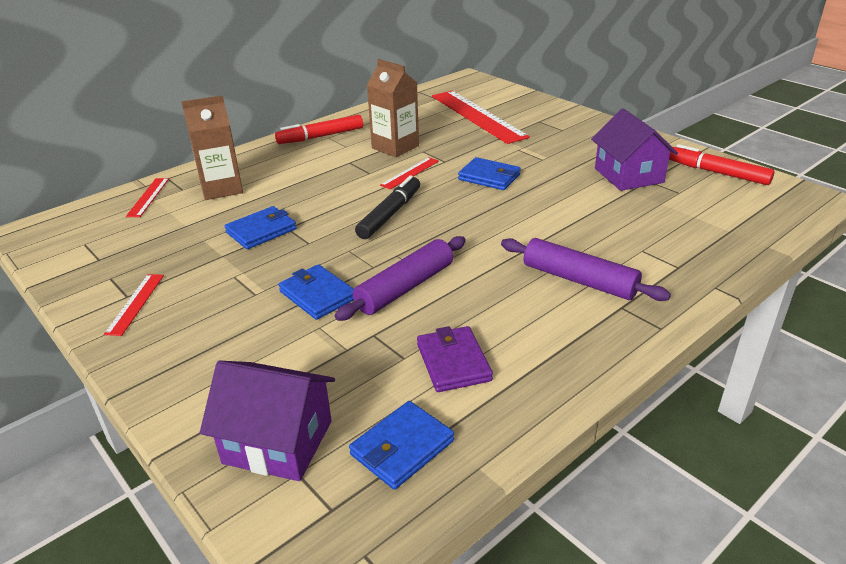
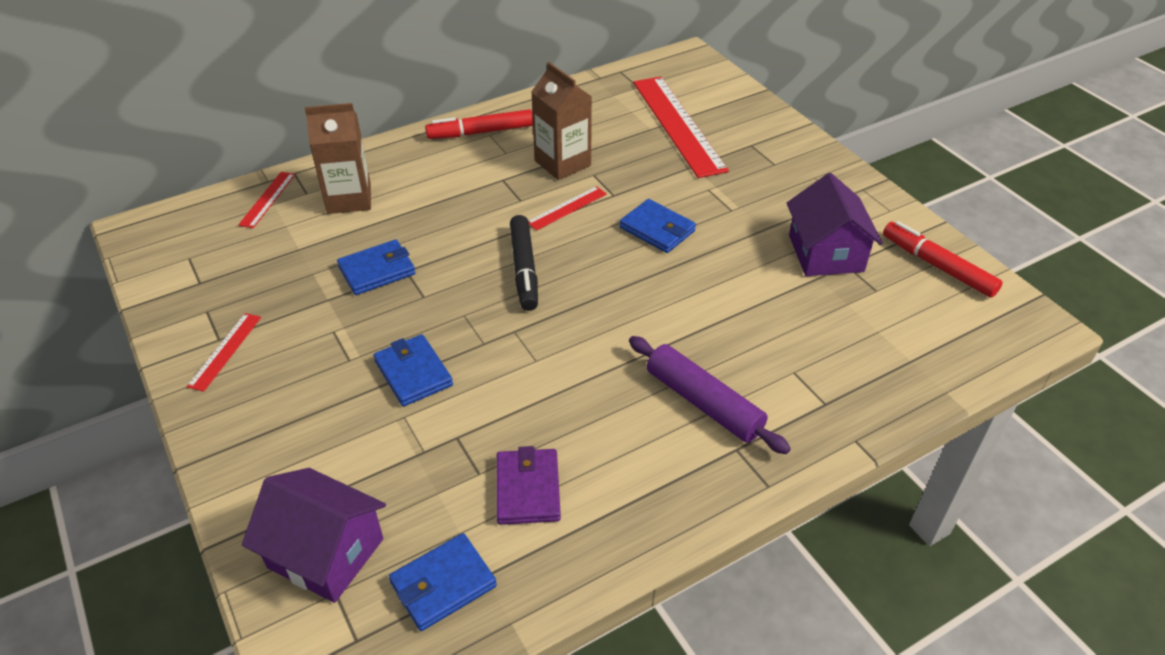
camera: 10 degrees right, 10 degrees up
purple rolling pin [335,236,466,321] -> none
black marker [355,175,420,239] -> black marker turned 135 degrees clockwise [510,215,538,311]

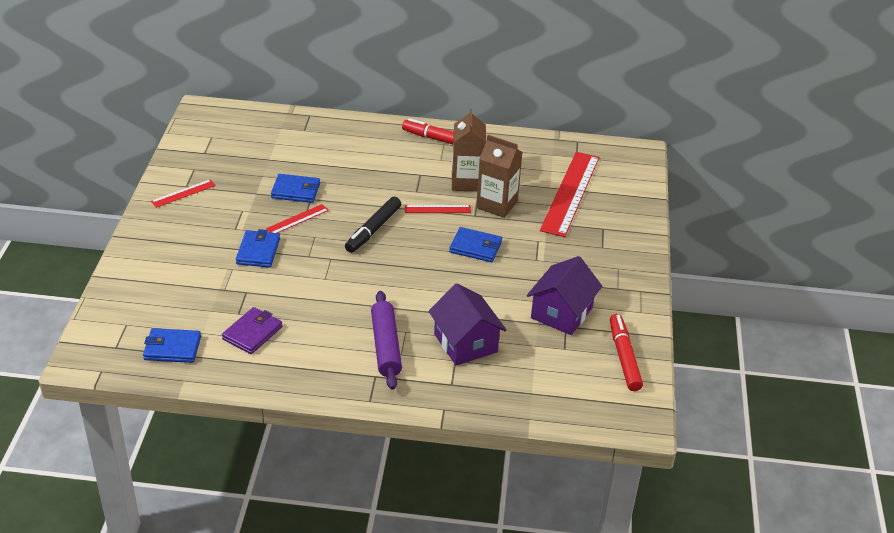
camera: 35 degrees right, 5 degrees down
red ruler [238,172,295,228] -> red ruler moved to [266,204,329,233]
purple house [242,468,386,603] -> purple house moved to [428,283,507,366]
brown carton [305,103,371,214] -> brown carton moved to [476,135,523,218]
blue wallet [620,199,696,253] -> blue wallet turned 60 degrees counterclockwise [449,227,502,262]

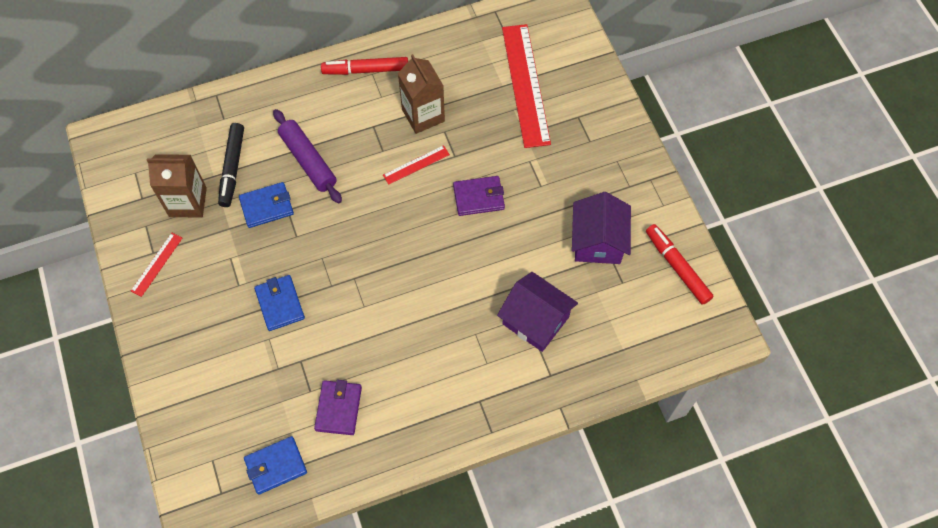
camera: 25 degrees left, 25 degrees up
red ruler [266,204,329,233] -> none
black marker [345,197,401,253] -> black marker moved to [218,123,244,207]
purple rolling pin [371,291,402,390] -> purple rolling pin moved to [273,109,342,204]
blue wallet [449,227,502,262] -> purple wallet [453,176,505,216]
brown carton [476,135,523,218] -> brown carton moved to [147,154,207,218]

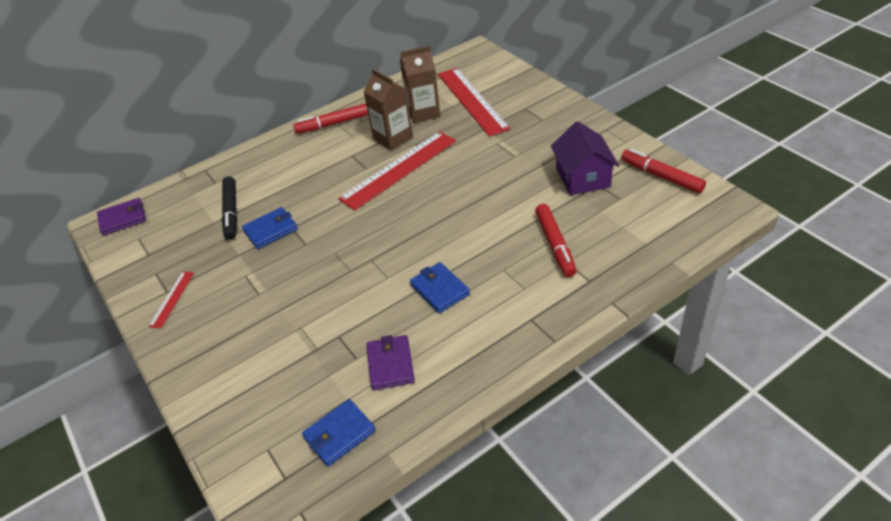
camera: 10 degrees left, 20 degrees down
brown carton [147,154,207,218] -> brown carton moved to [400,46,441,123]
blue wallet [254,275,305,331] -> blue wallet moved to [410,262,470,313]
purple rolling pin [273,109,342,204] -> none
red ruler [383,145,450,185] -> red ruler [338,131,456,211], size x2.16
purple wallet [453,176,505,216] -> purple wallet moved to [97,198,146,236]
purple house [497,272,578,352] -> red marker [535,204,577,277]

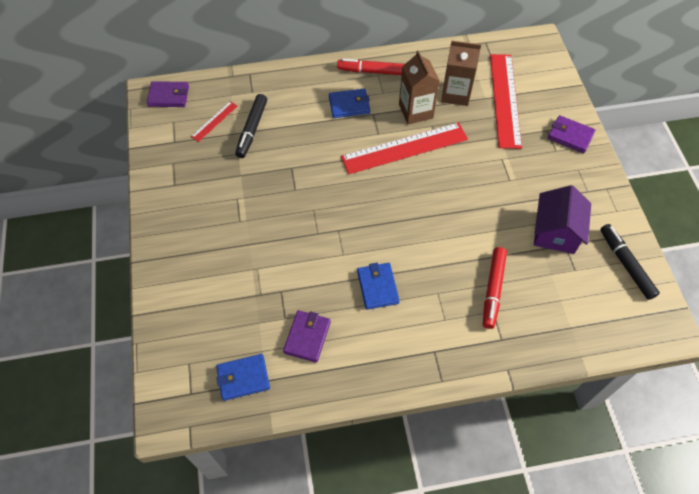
camera: 20 degrees right, 15 degrees up
red ruler [149,271,194,328] -> red ruler moved to [191,101,238,142]
blue wallet [242,207,298,249] -> blue wallet moved to [329,89,370,118]
red marker [621,149,706,193] -> black marker [600,224,660,300]
none -> purple wallet [548,115,595,153]

